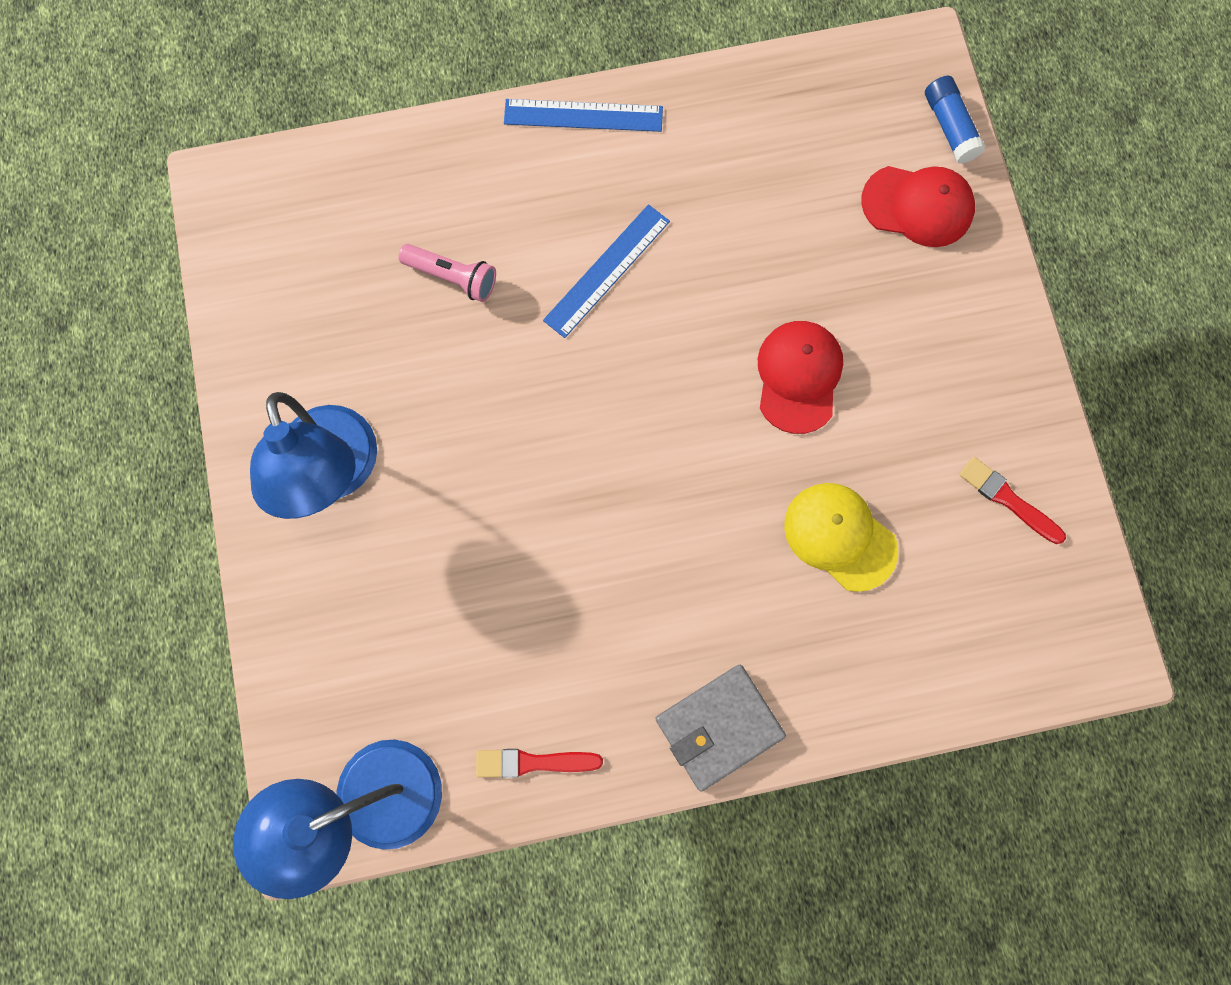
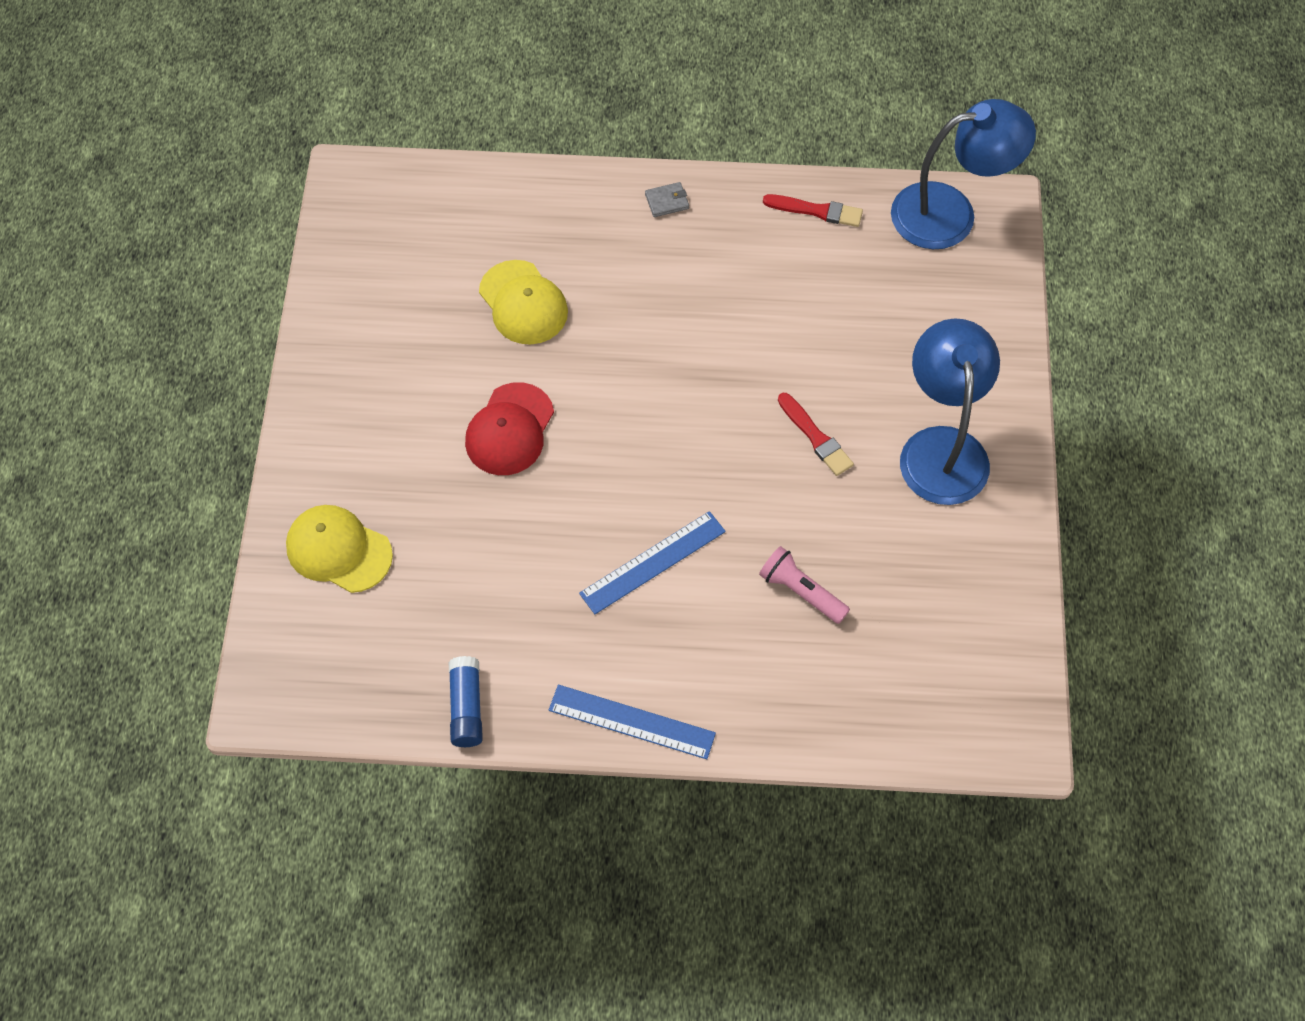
camera: 165 degrees left, 15 degrees down
grey wallet [656,665,786,792] -> grey wallet [645,182,689,217], size x0.46
red cap [861,166,975,247] -> yellow cap [286,505,393,593]
blue glue stick [925,76,986,164] -> blue glue stick moved to [449,656,483,747]
red brush [959,457,1066,544] -> red brush moved to [778,393,854,476]

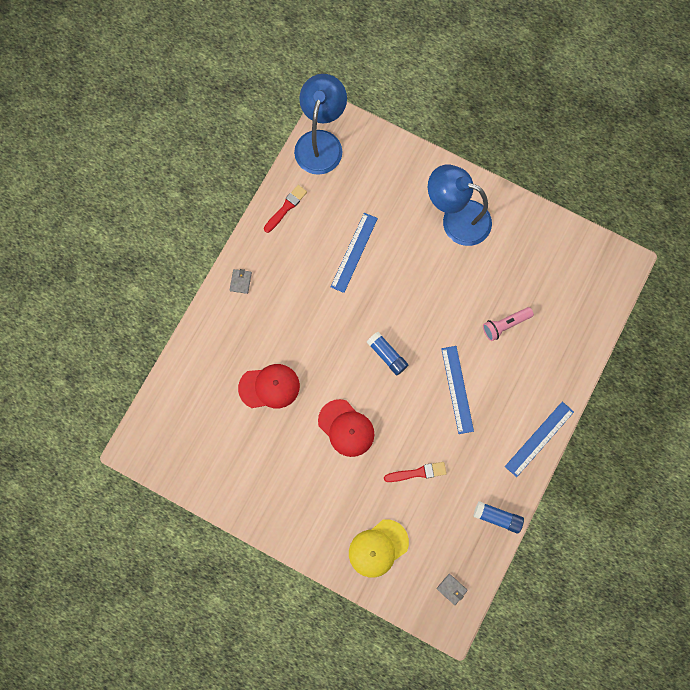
camera: 65 degrees left, 15 degrees up
yellow cap [479,260,568,345] -> red cap [238,364,300,408]
red brush [778,393,854,476] -> red brush moved to [384,462,447,482]
none -> blue ruler [331,213,378,293]
none -> blue glue stick [367,332,408,375]
none -> grey wallet [437,574,468,605]

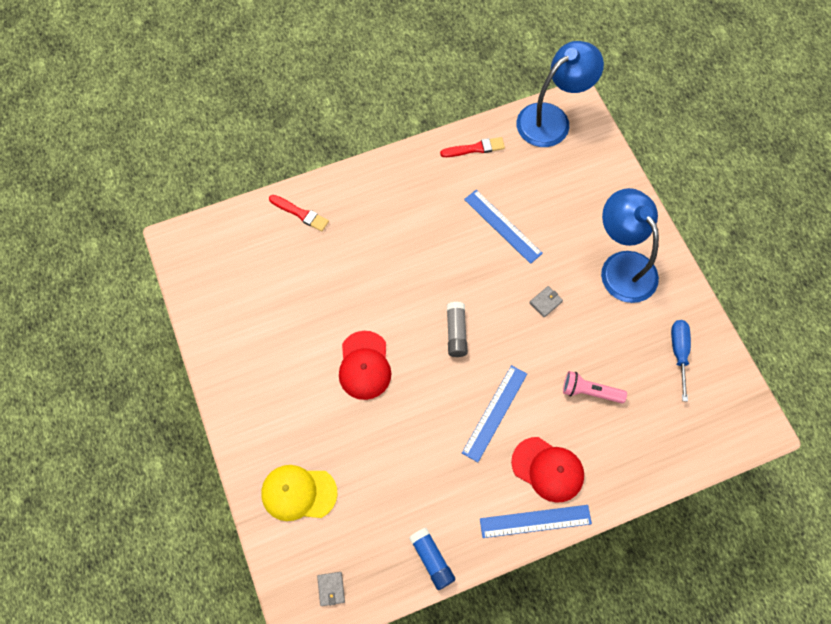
camera: 40 degrees right, 10 degrees down
grey wallet [230,269,252,294] -> grey wallet moved to [529,286,563,318]
red cap [238,364,300,408] -> red cap moved to [511,437,584,503]
blue ruler [331,213,378,293] -> blue ruler turned 75 degrees clockwise [464,190,543,264]
blue glue stick [367,332,408,375] -> grey glue stick [447,302,468,357]
red brush [384,462,447,482] -> red brush moved to [269,195,329,232]
none -> blue screwdriver [671,320,691,402]

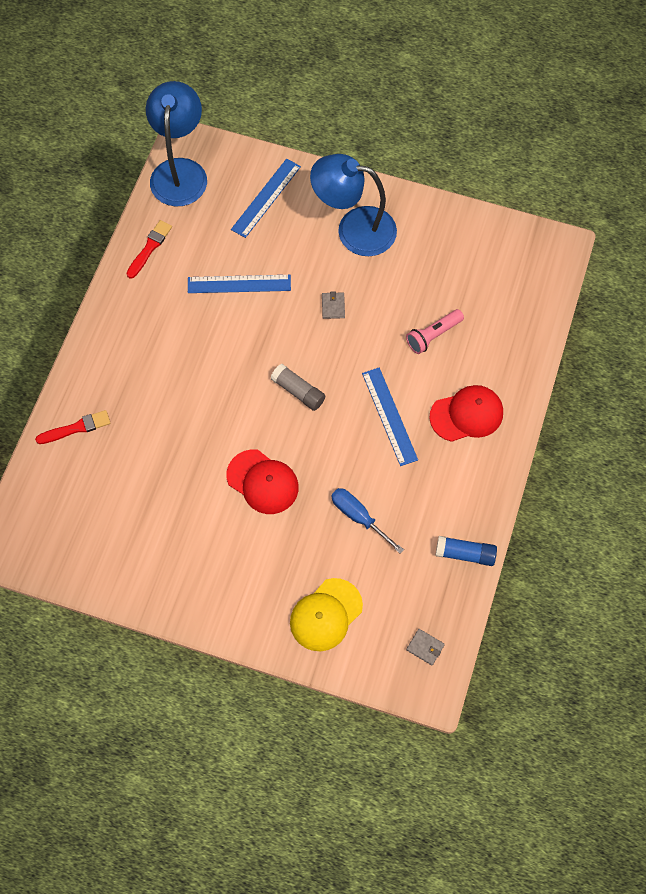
camera: 50 degrees left, 0 degrees up
blue ruler [480,505,592,538] -> blue ruler moved to [231,159,301,238]
blue screwdriver [671,320,691,402] -> blue screwdriver moved to [331,488,404,554]

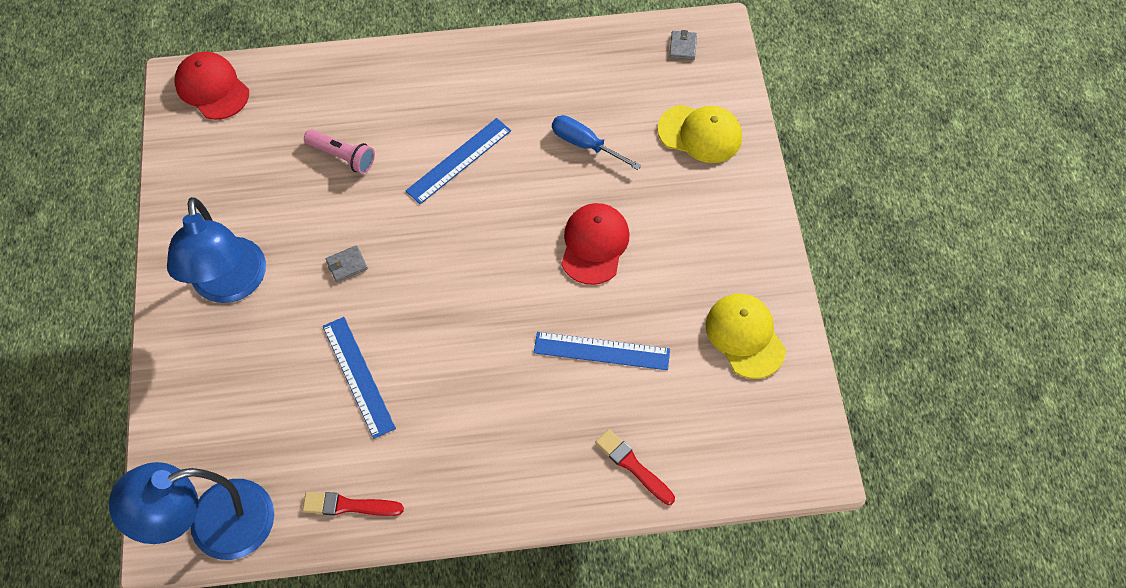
camera: 115 degrees left, 5 degrees down
blue ruler [231,159,301,238] -> blue ruler moved to [534,332,670,370]
grey glue stick [271,364,325,411] -> none
blue screwdriver [331,488,404,554] -> blue screwdriver turned 105 degrees clockwise [552,115,642,170]
red cap [429,385,503,442] -> red cap moved to [174,52,249,120]
blue glue stick [435,536,497,566] -> none
none -> yellow cap [705,294,786,379]

